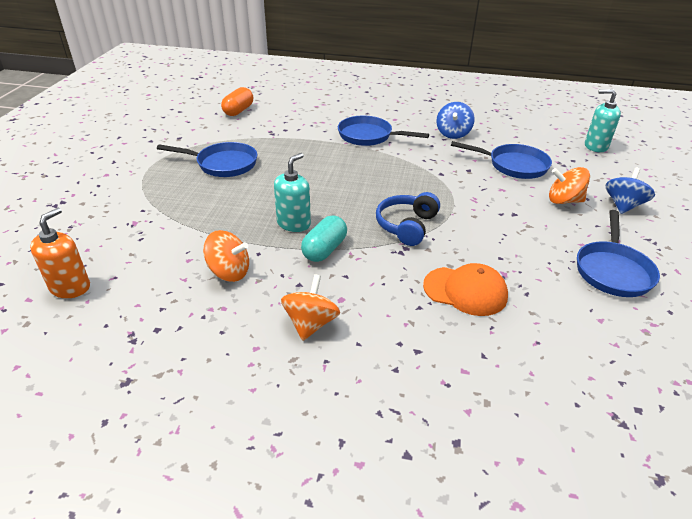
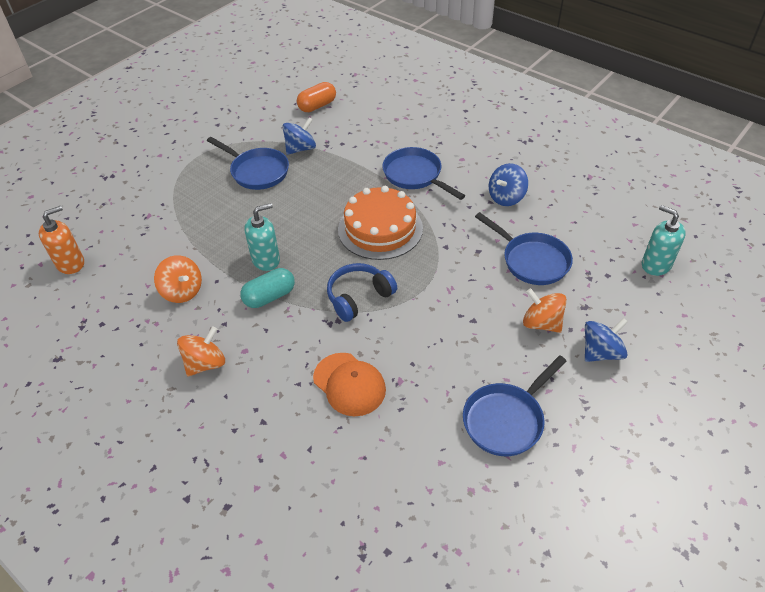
camera: 30 degrees right, 10 degrees up
none -> blue spinning top [282,117,316,155]
none -> orange cake [338,186,423,260]

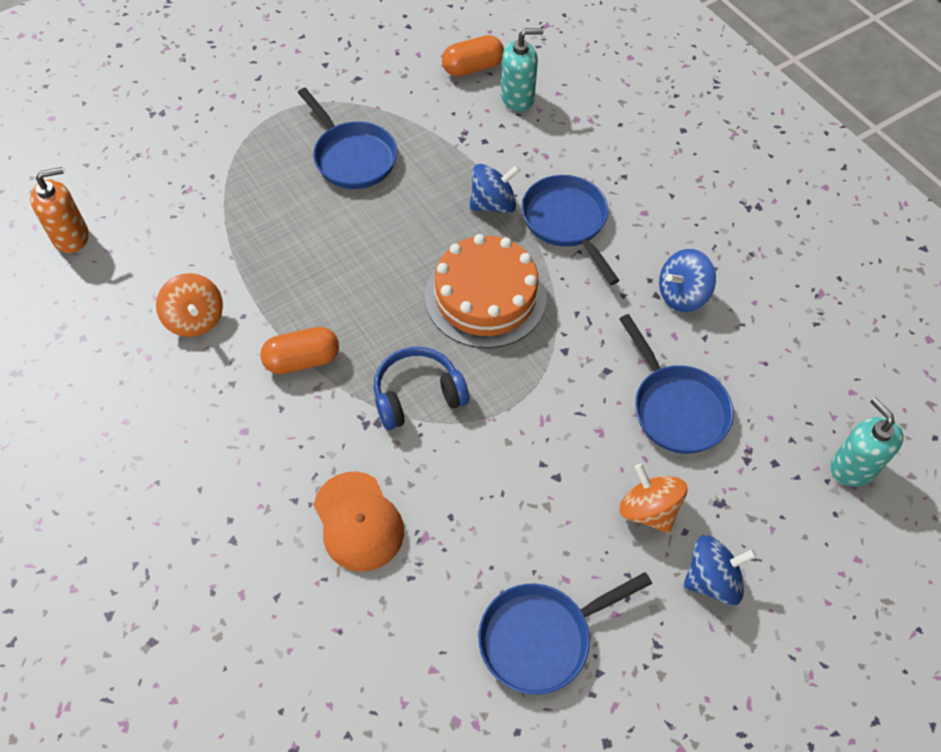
camera: 15 degrees right, 10 degrees up
orange spinning top [177,326,225,376] -> none
turquoise capsule [240,268,295,308] -> orange capsule [260,327,339,374]
turquoise soap dispenser [244,203,280,271] -> turquoise soap dispenser moved to [501,28,543,111]
blue spinning top [282,117,316,155] -> blue spinning top moved to [469,164,520,213]

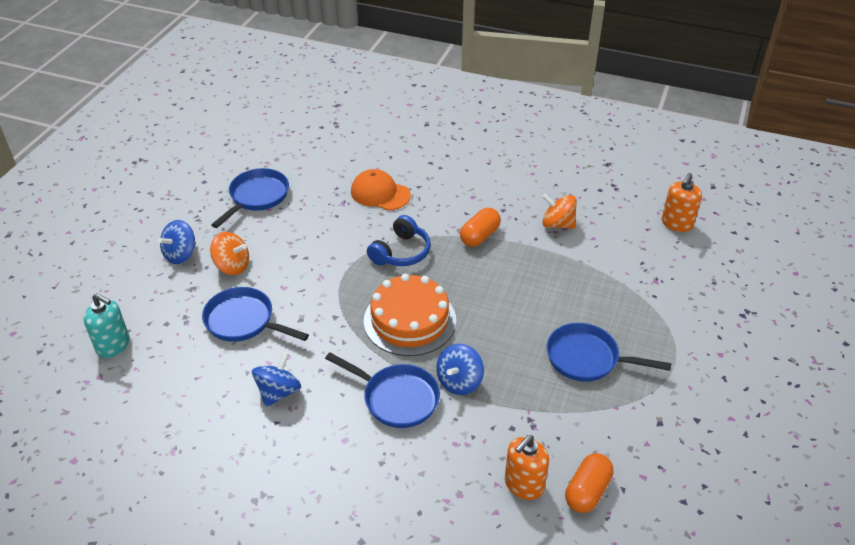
camera: 145 degrees right, 15 degrees down
turquoise soap dispenser [501,28,543,111] -> orange soap dispenser [505,435,549,500]

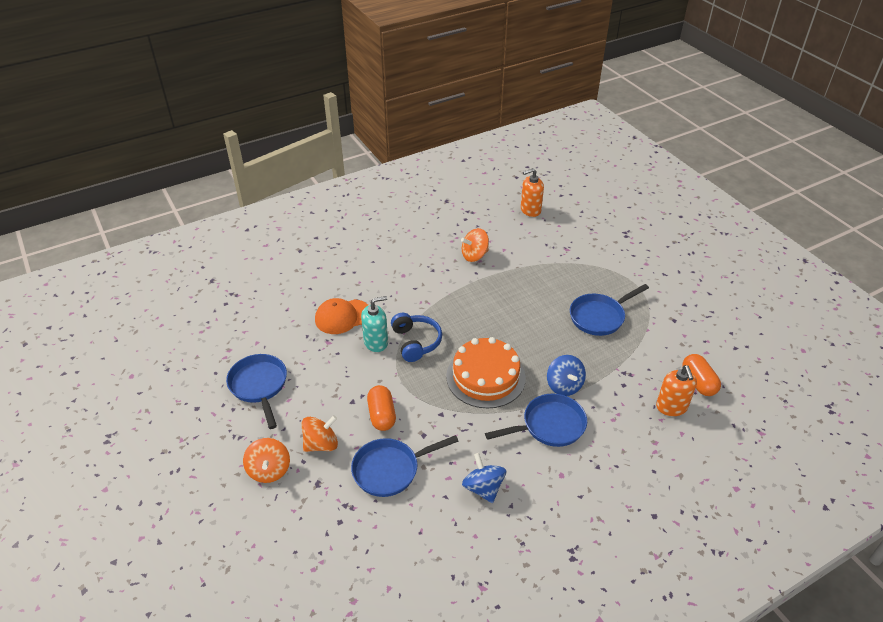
camera: 50 degrees left, 0 degrees up
turquoise soap dispenser [84,293,130,358] -> turquoise soap dispenser moved to [361,296,388,352]
blue spinning top [158,220,196,264] -> orange spinning top [243,438,290,483]
orange capsule [460,208,501,247] -> orange capsule moved to [367,385,396,431]
orange soap dispenser [662,173,702,232] -> orange soap dispenser turned 90 degrees clockwise [521,168,544,217]

